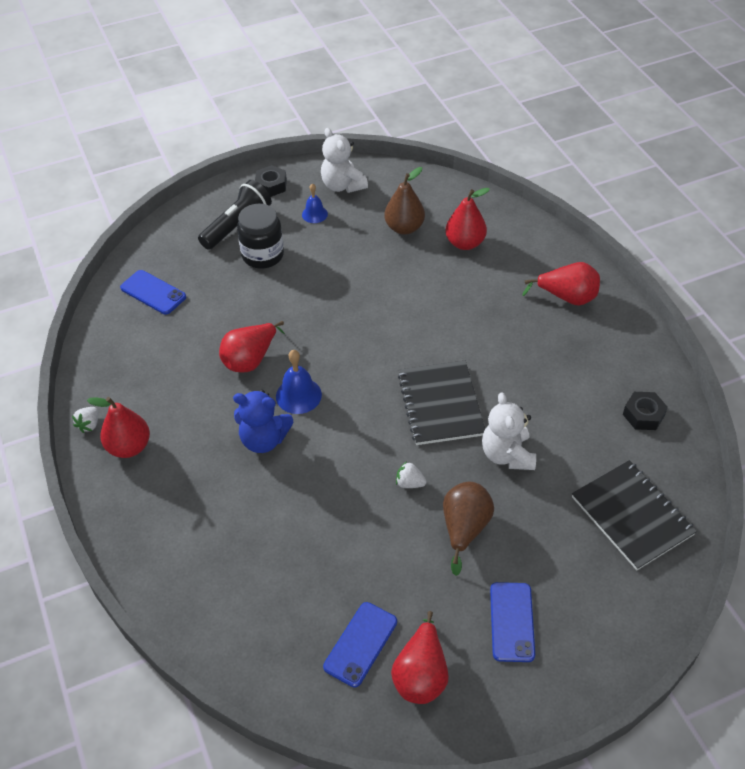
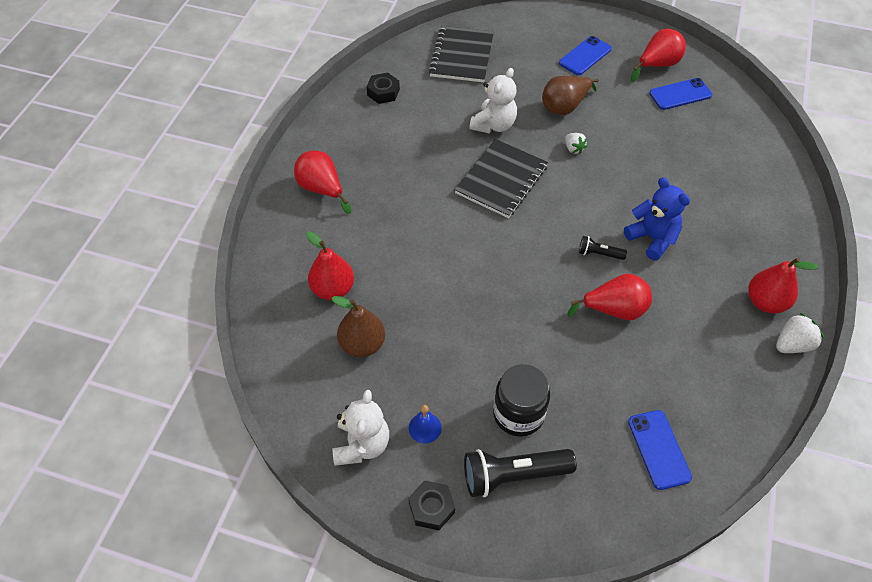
camera: 140 degrees left, 5 degrees up
white strawberry [72,407,98,433] -> white strawberry [776,313,824,353], size x1.51
blue bell [276,350,322,414] -> black flashlight [579,236,627,260]

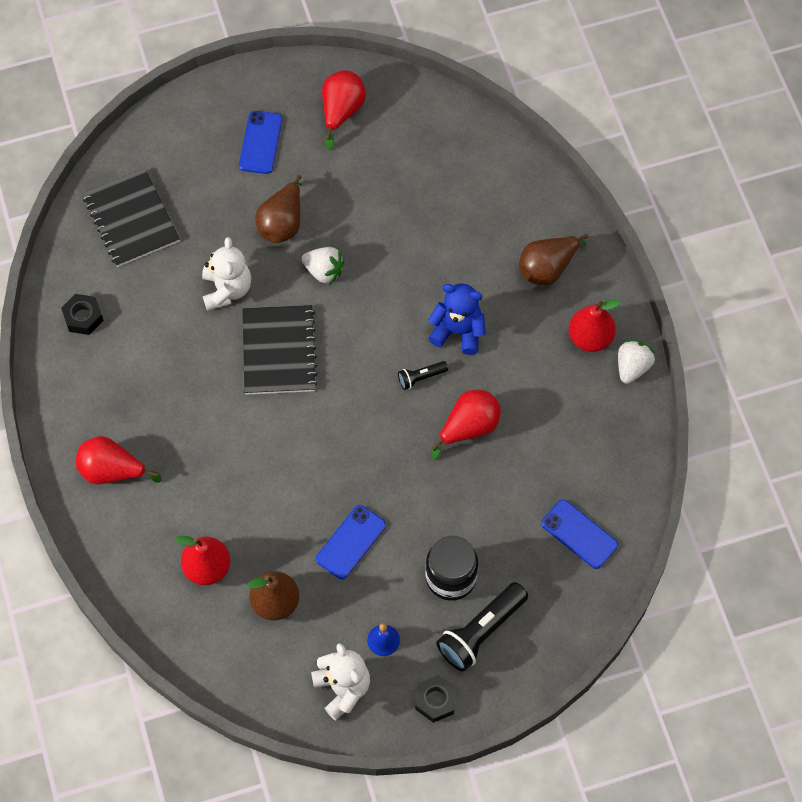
camera: 35 degrees left, 10 degrees up
white strawberry [565,133,587,154] -> white strawberry [302,247,344,284], size x1.51
blue phone [649,78,712,110] -> blue phone moved to [316,505,386,579]
none -> brown pear [519,234,588,285]

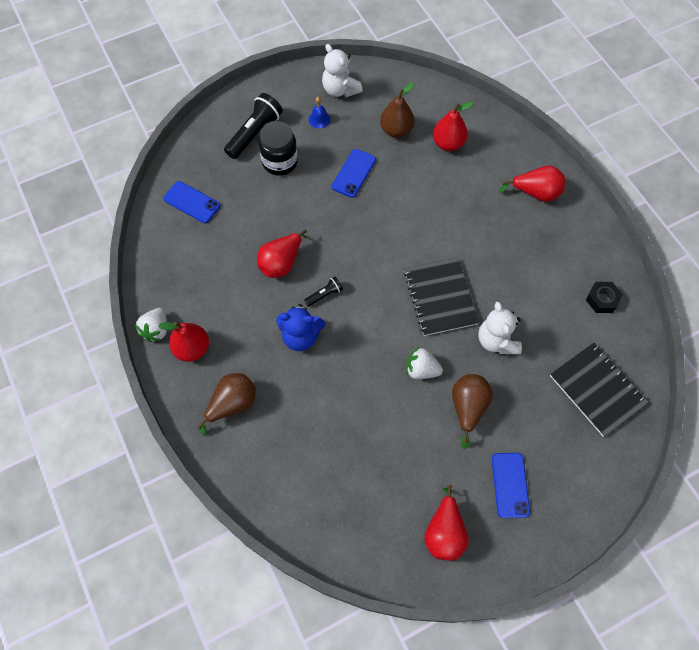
camera: 170 degrees right, 0 degrees up
black nut [415,675,457,723] -> none

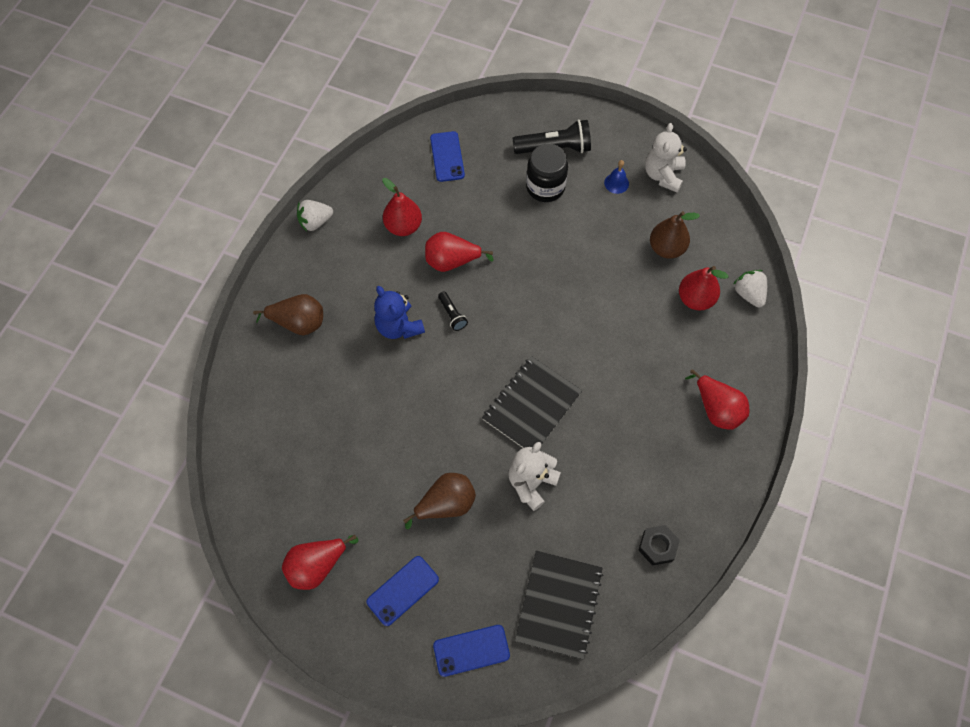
camera: 50 degrees right, 0 degrees up
red pear [158,322,209,362] -> red pear moved to [382,178,422,236]
black flashlight [304,277,343,307] -> black flashlight turned 45 degrees clockwise [438,292,468,331]
blue phone [332,149,376,198] -> blue phone moved to [433,625,510,677]
white strawberry [406,347,443,379] -> white strawberry moved to [733,270,767,308]

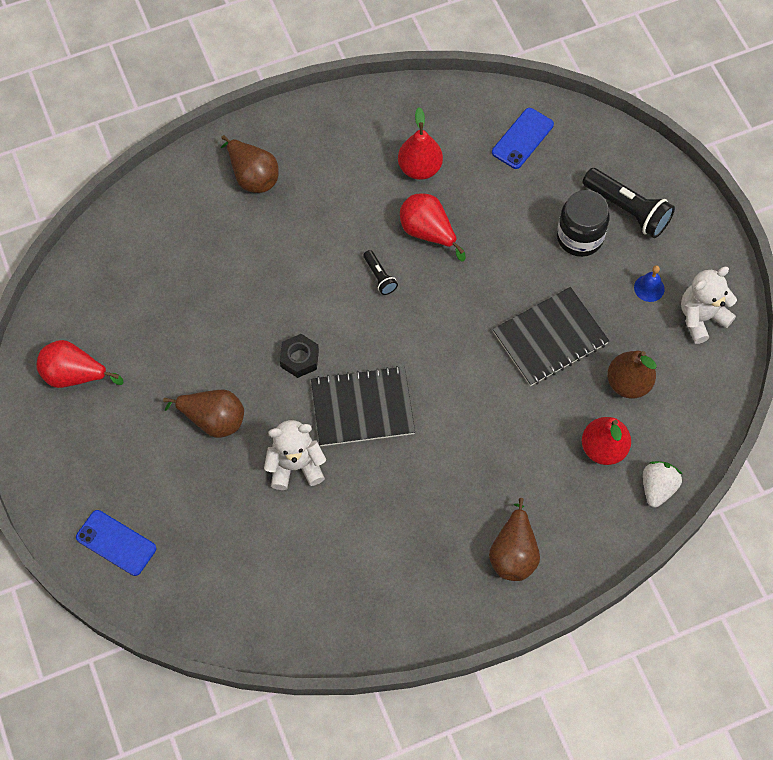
camera: 45 degrees right, 0 degrees up
white strawberry [297,200,333,232] -> none
blue phone [366,556,439,626] -> none
blue teddy bear [374,286,425,339] -> none
black flashlight [438,292,468,331] -> black flashlight turned 45 degrees counterclockwise [363,250,398,295]
black notebook [515,550,603,660] -> black notebook moved to [493,287,609,386]
black nut [639,525,680,566] -> black nut moved to [280,334,319,378]
red pear [685,369,749,430] -> brown pear [489,498,540,581]

